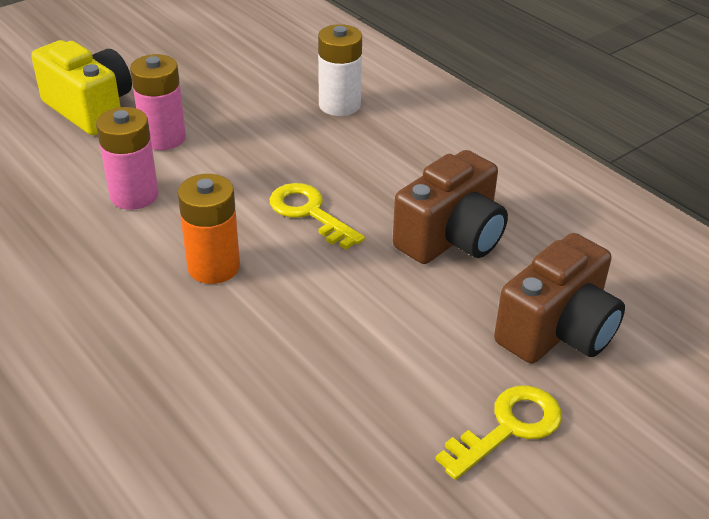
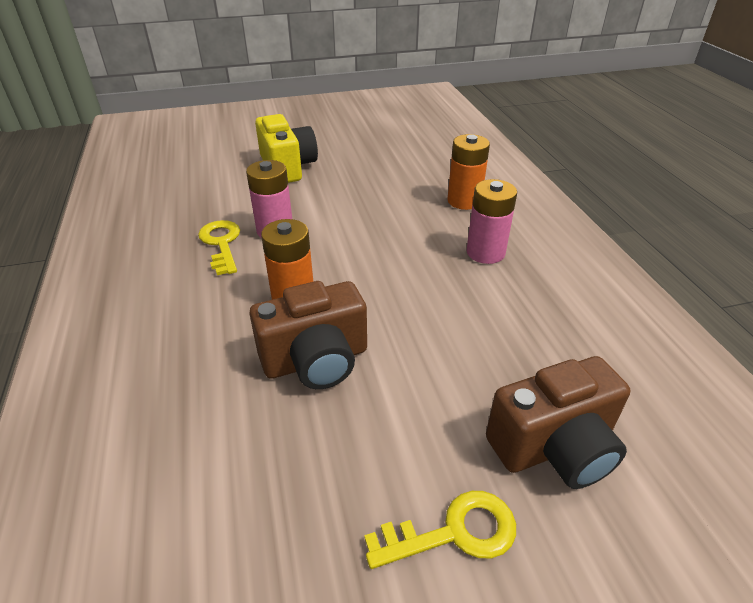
camera: 25 degrees right, 0 degrees up
pink battery [130,54,186,150] -> pink battery moved to [467,179,517,264]
yellow key [270,183,365,250] -> yellow key moved to [198,220,240,275]
white battery [318,24,362,116] -> orange battery [447,134,490,210]
brown camera [393,150,508,264] -> brown camera moved to [249,281,367,389]

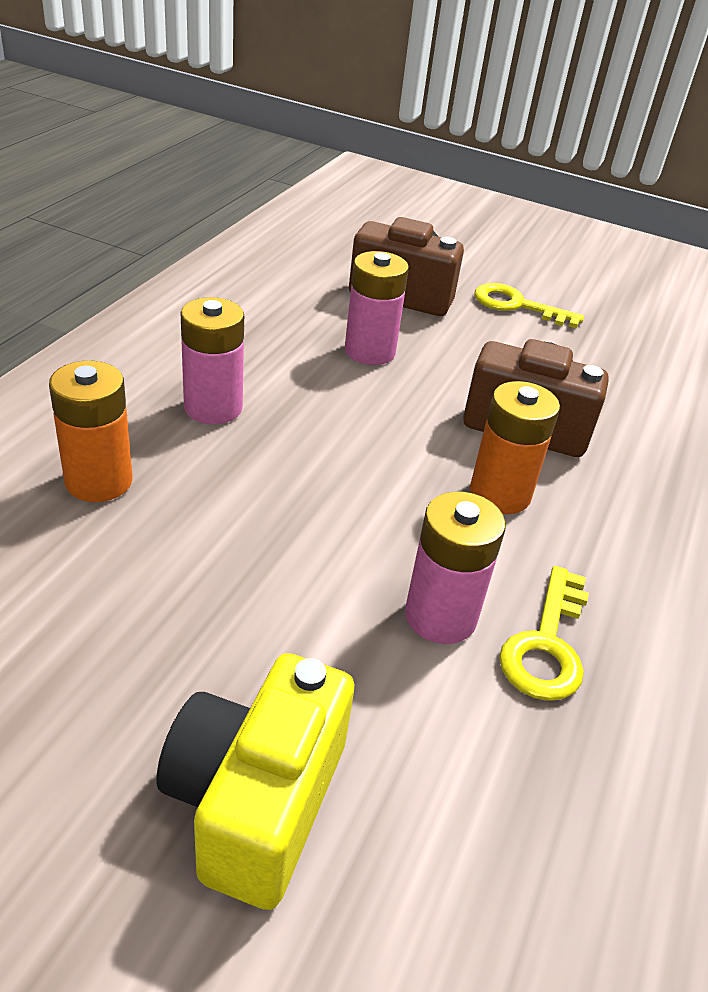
camera: 145 degrees left, 0 degrees up
none -> pink battery [345,251,409,365]

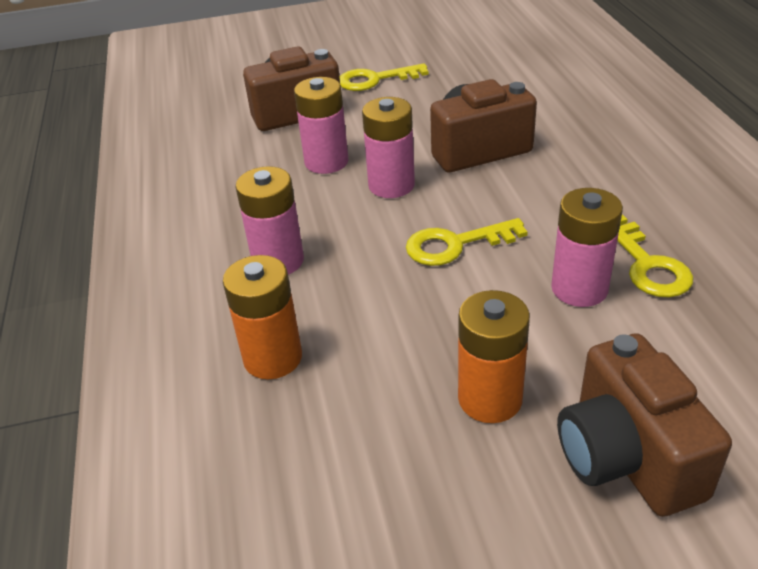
camera: 30 degrees left, 0 degrees up
yellow camera [156,653,354,910] -> brown camera [557,333,732,517]
orange battery [470,381,560,514] -> orange battery moved to [458,290,530,423]
none -> pink battery [362,97,415,198]
none -> yellow key [406,218,528,266]

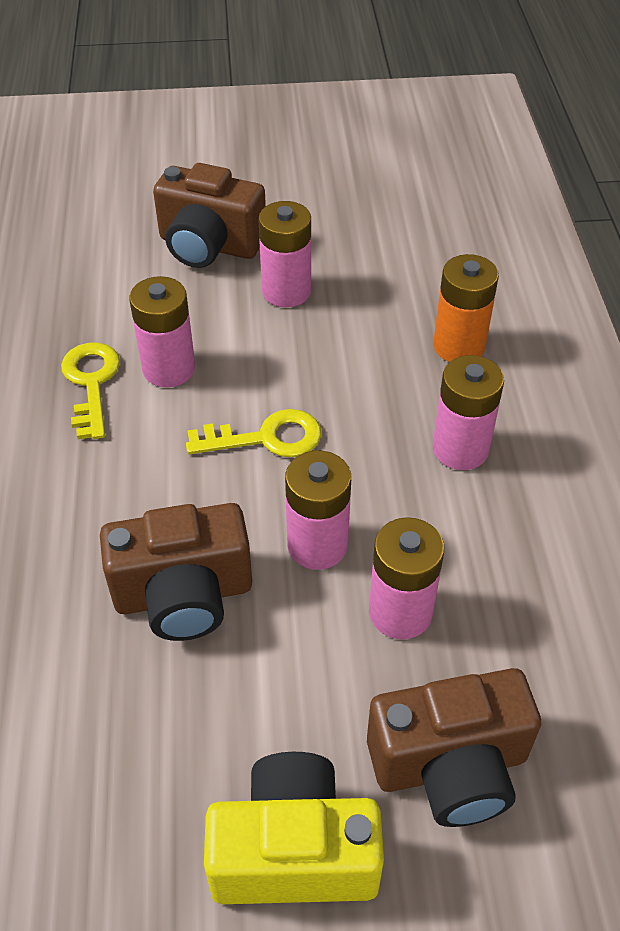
camera: 175 degrees left, 10 degrees up
yellow key [340,63,429,91] -> yellow camera [204,752,384,904]
orange battery [458,290,530,423] -> pink battery [258,201,311,307]
brown camera [557,333,732,517] -> brown camera turned 120 degrees clockwise [153,163,266,268]

